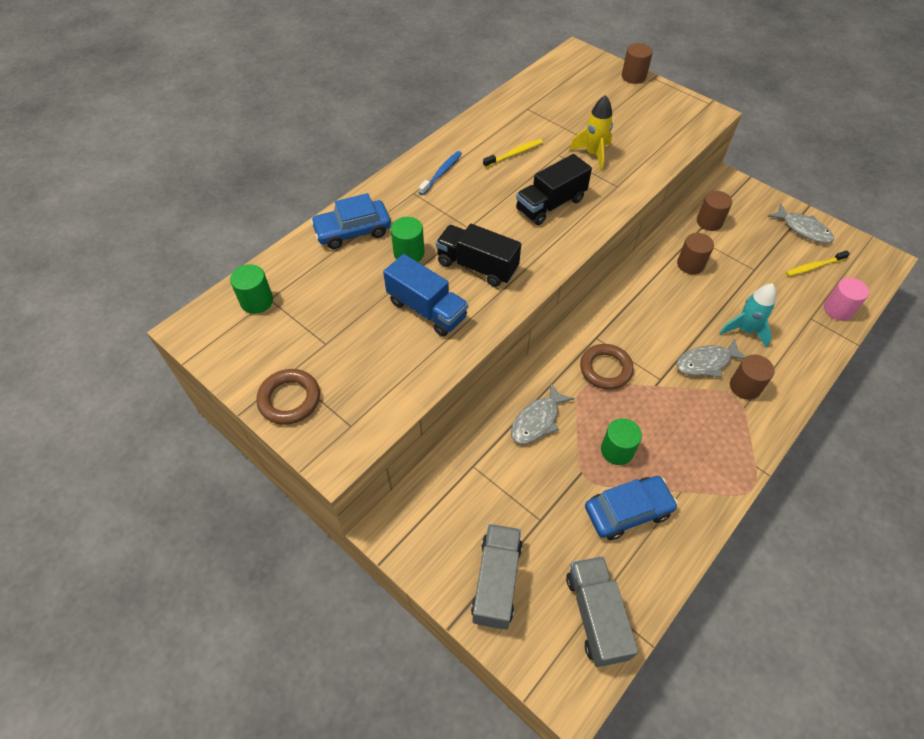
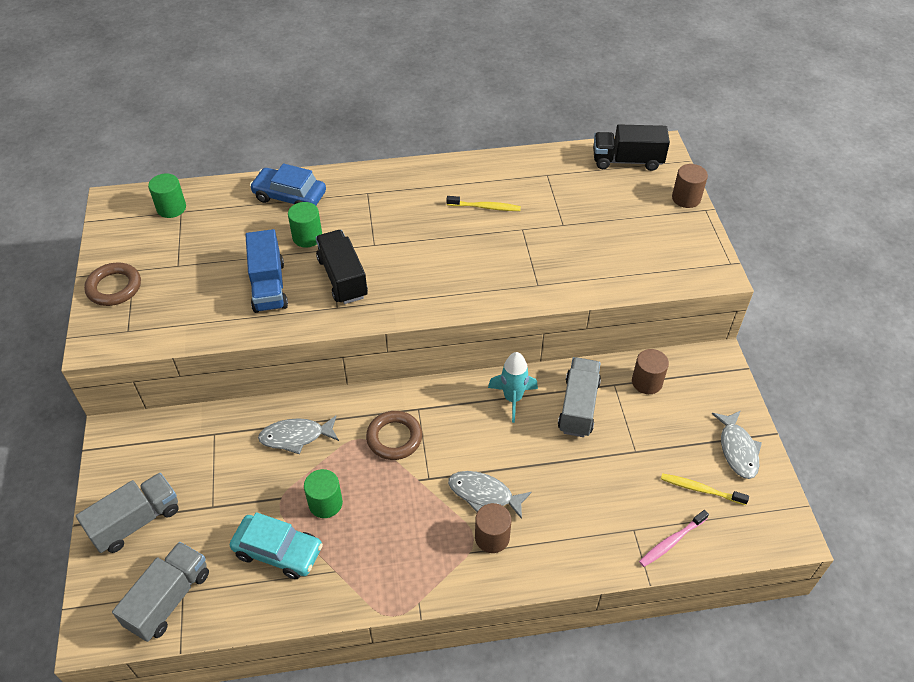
camera: 40 degrees right, 5 degrees down
blue toothbrush [419,151,462,195] -> none
black truck [516,154,592,225] -> black truck moved to [593,124,670,171]
yellow rocket [569,95,613,171] -> none
blue car [585,476,678,540] -> turquoise car [230,512,323,579]
brown cylinder [677,233,714,274] -> grey truck [558,357,601,437]
turquoise rocket [720,283,776,348] -> turquoise rocket moved to [488,352,538,423]
pink cylinder [824,278,869,321] -> pink toothbrush [639,510,709,567]

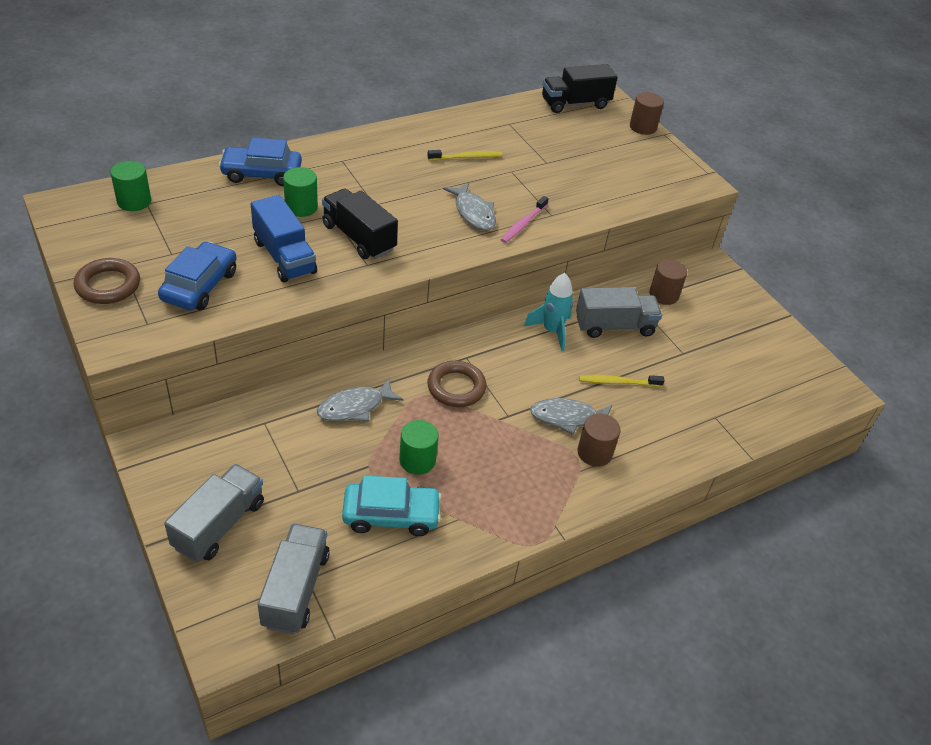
camera: 25 degrees left, 5 degrees down
grey truck [558,357,601,437] -> grey truck turned 90 degrees clockwise [576,287,662,338]
pink toothbrush [639,510,709,567] -> pink toothbrush moved to [501,196,549,243]
yellow toothbrush [661,473,749,505] -> yellow toothbrush moved to [579,375,665,387]
grey fish [712,411,762,479] -> grey fish moved to [443,182,496,231]
none -> blue car [158,242,237,310]

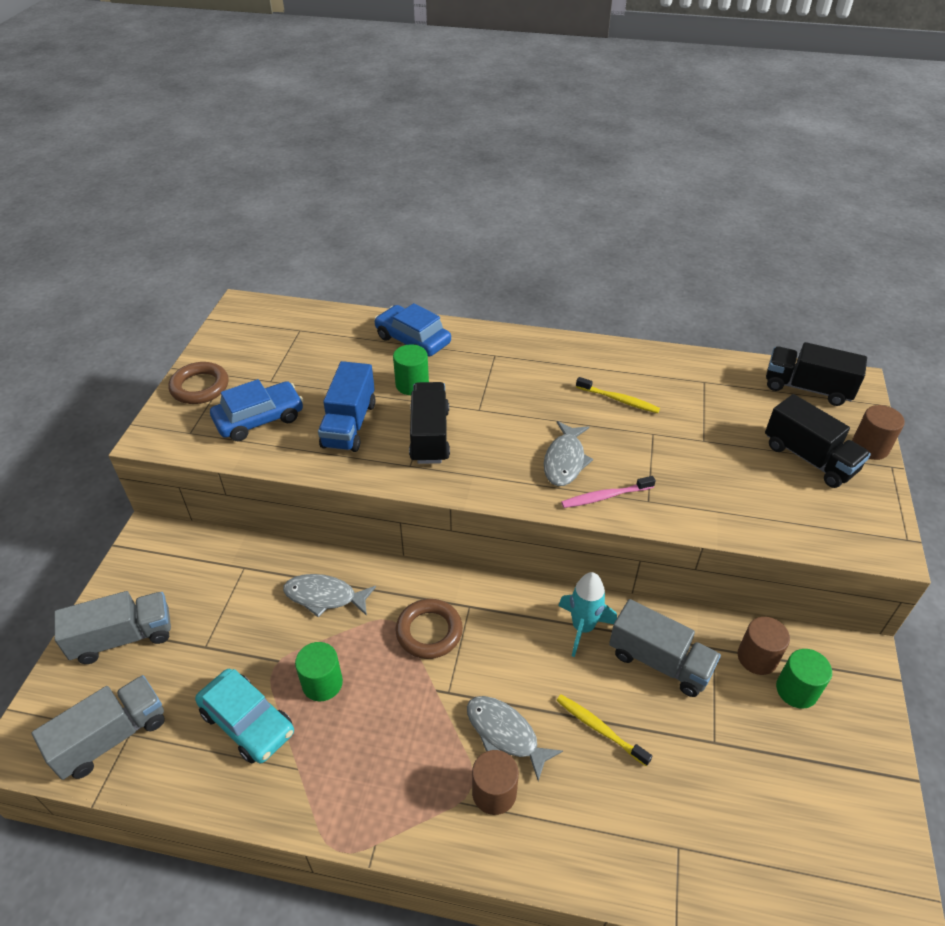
camera: 45 degrees right, 0 degrees up
green cylinder [110,161,151,211] -> green cylinder moved to [776,649,832,709]
none -> black truck [765,394,871,488]

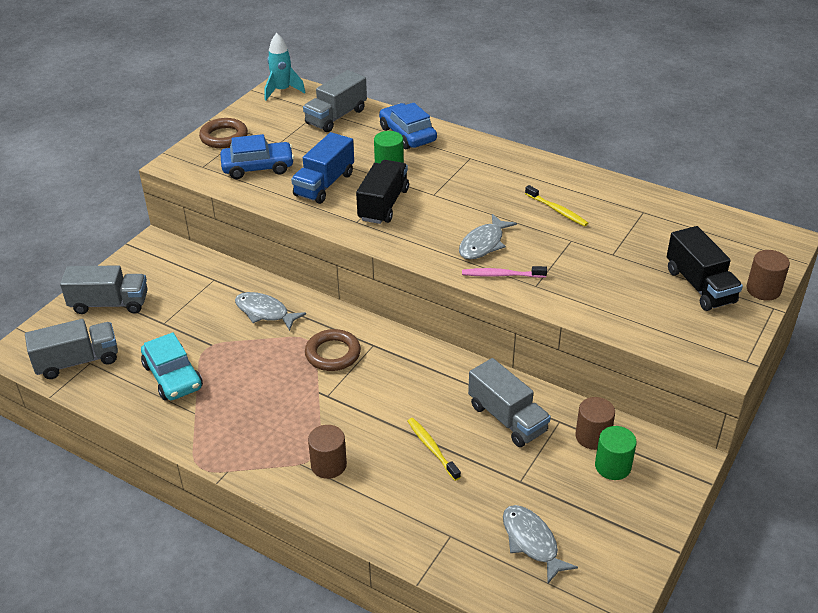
camera: 20 degrees right, 5 degrees down
green cylinder [295,642,343,701] -> none
grey fish [467,696,563,781] -> grey fish moved to [503,505,578,583]
turquoise rocket [558,572,617,657] -> turquoise rocket moved to [265,33,306,100]
black truck [766,342,867,406] -> none
none -> grey truck [303,70,367,132]

